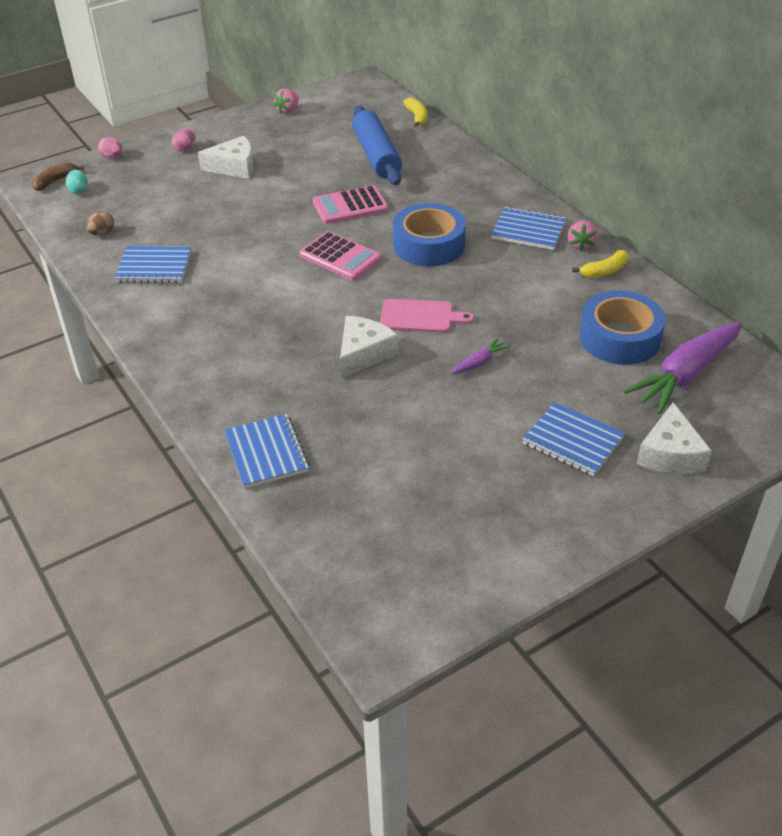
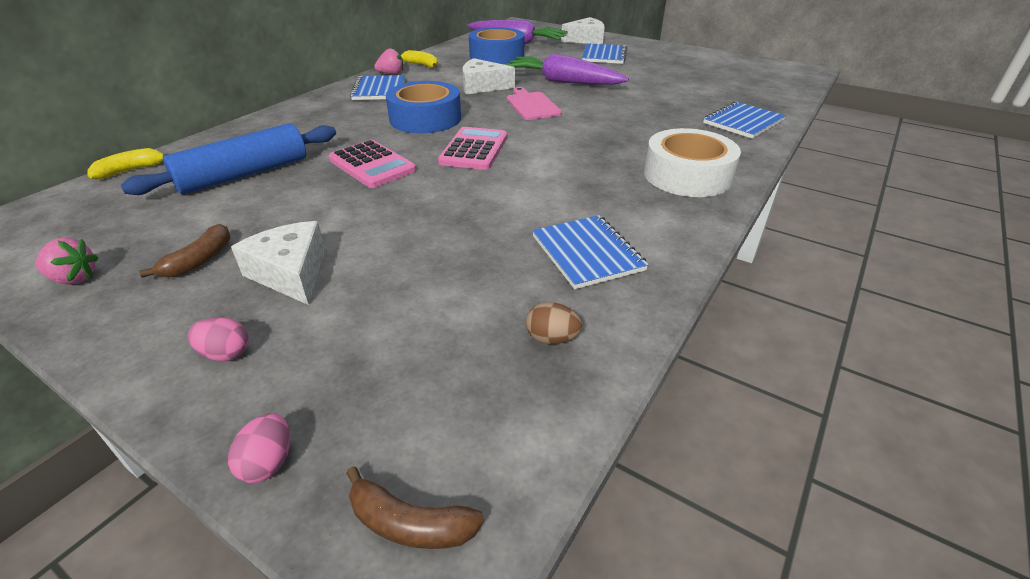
camera: 115 degrees left, 5 degrees down
turquoise egg [66,170,88,194] -> none
white cheese [340,316,398,379] -> white cheese moved to [463,58,515,94]
purple carrot [451,338,511,374] -> purple carrot [505,54,629,85], size x2.28
none -> brown banana [139,224,231,278]
none -> white tape [644,128,741,197]

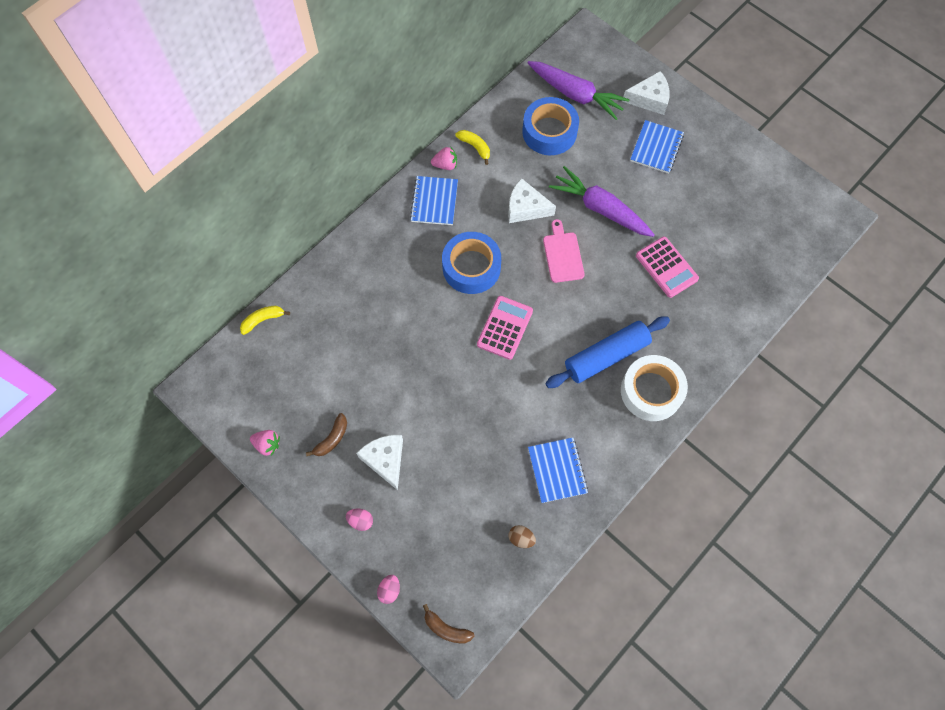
camera: 10 degrees right, 30 degrees up
blue rolling pin [120,123,336,195] -> blue rolling pin moved to [545,316,670,388]
pink calculator [329,140,416,188] -> pink calculator moved to [636,237,699,298]
blue notebook [703,101,786,139] -> none

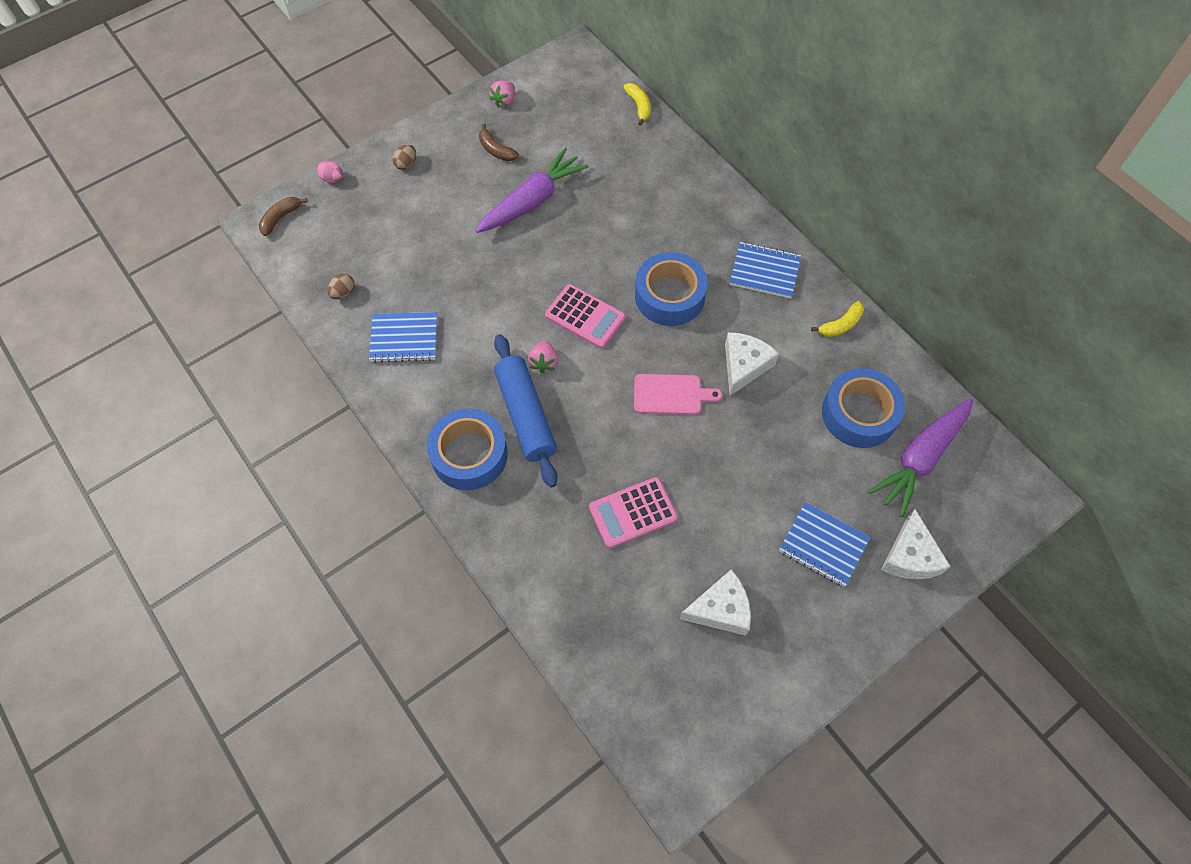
camera: 100 degrees right, 5 degrees down
pink egg [346,509,373,531] -> brown egg [392,144,416,170]
white cheese [356,435,403,490] -> white cheese moved to [680,569,751,636]
pink strawberry [431,146,457,170] -> pink strawberry moved to [528,340,558,374]
purple carrot [549,166,654,237] -> purple carrot moved to [476,147,589,233]
white tape [621,355,688,421] -> blue tape [427,408,508,490]

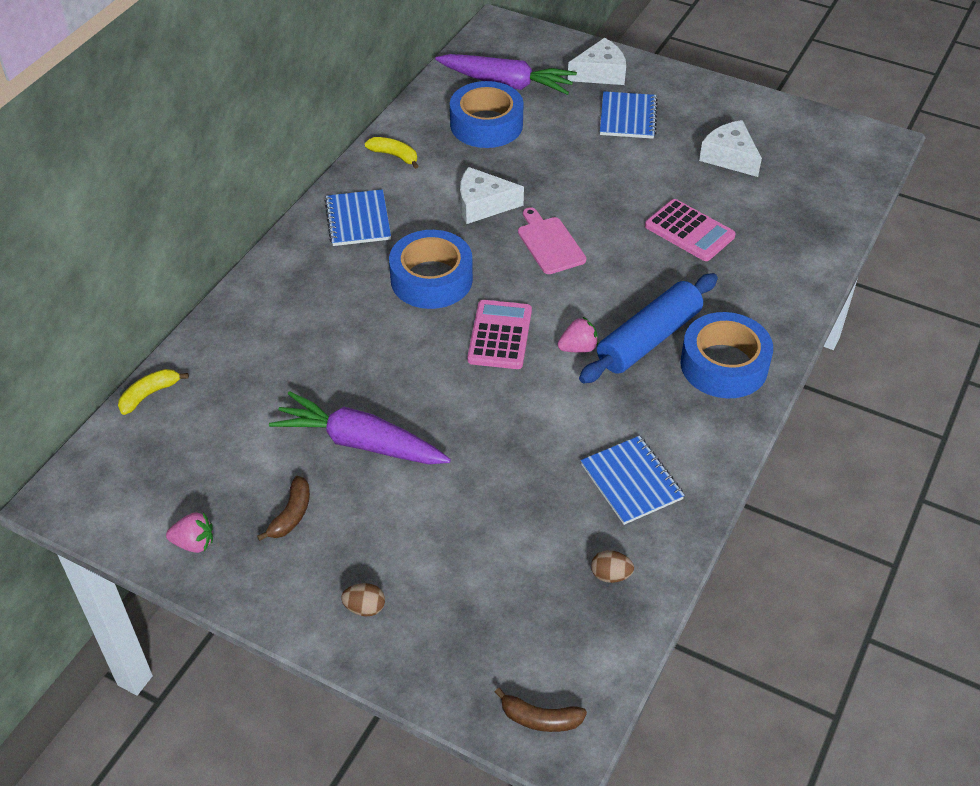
camera: 115 degrees left, 15 degrees down
pink egg [317,160,343,183] -> none

